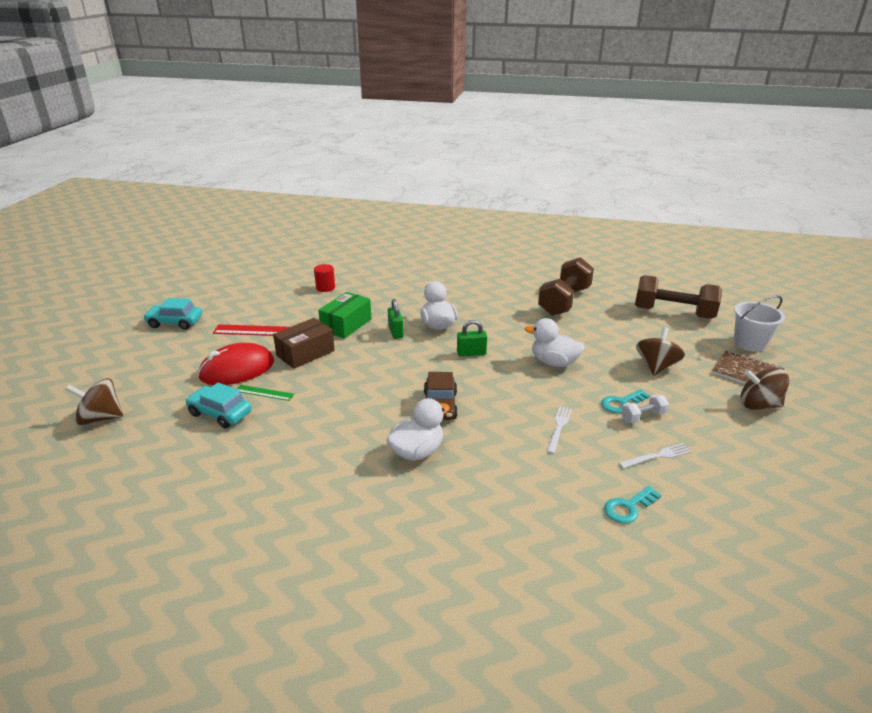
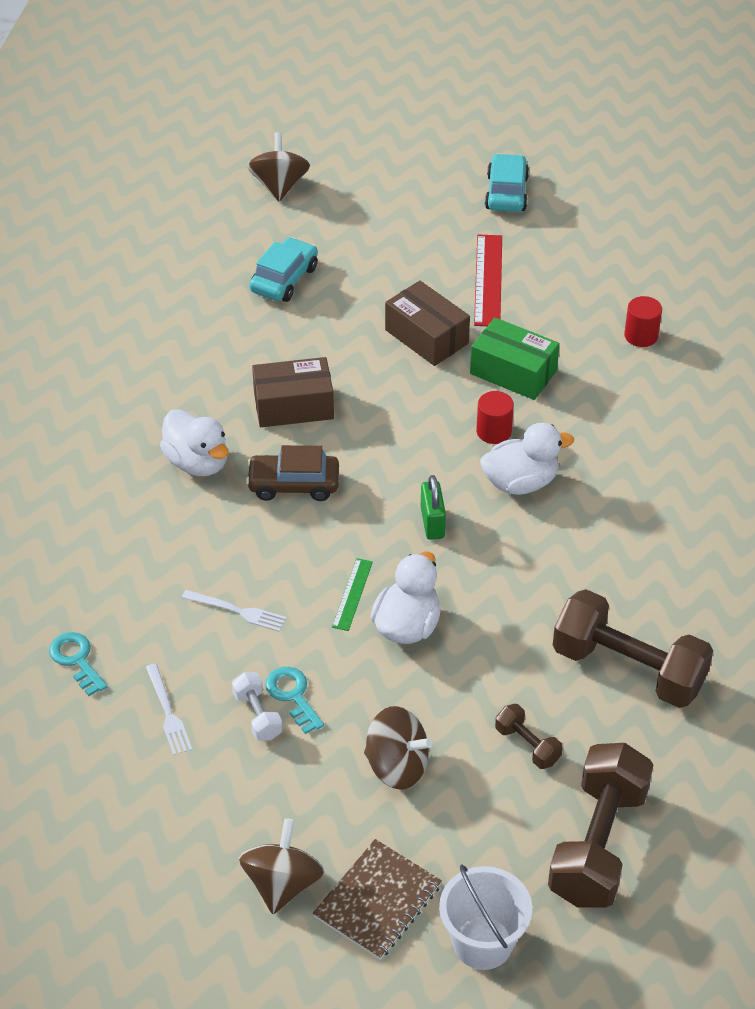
camera: 90 degrees right, 15 degrees up
red mouse [198,343,274,385] -> none
green ruler [237,385,295,401] -> green ruler moved to [332,558,373,631]
green padlock [388,299,404,339] -> red cylinder [476,391,514,444]
none -> brown box [252,357,334,427]
none -> brown dumbbell [495,704,563,769]

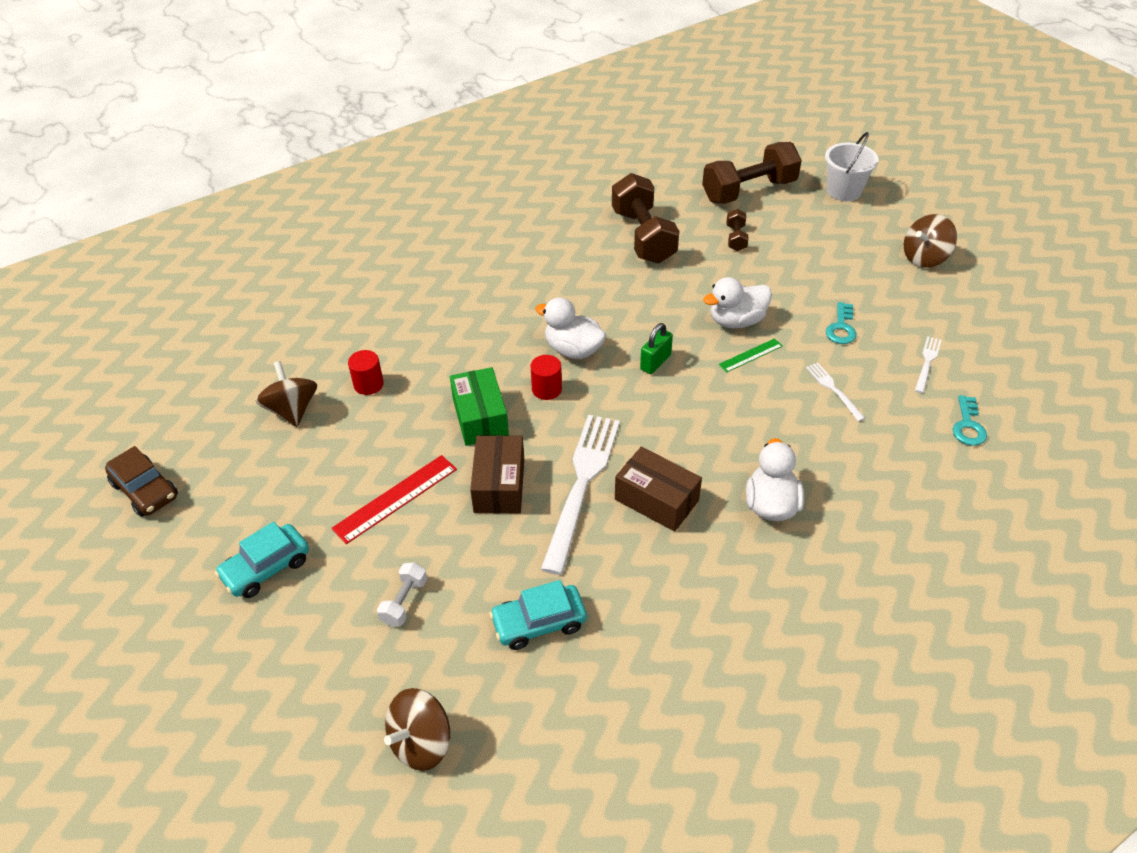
camera: 135 degrees left, 0 degrees up
white dumbbell [232,672,283,741] -> white dumbbell moved to [377,562,427,626]
brown car [246,445,339,501] -> brown car moved to [105,446,178,517]
brown notebook [313,839,442,960] -> none
brown spinning top [364,706,433,790] -> brown spinning top moved to [256,361,317,427]
none -> white fork [541,415,620,575]

